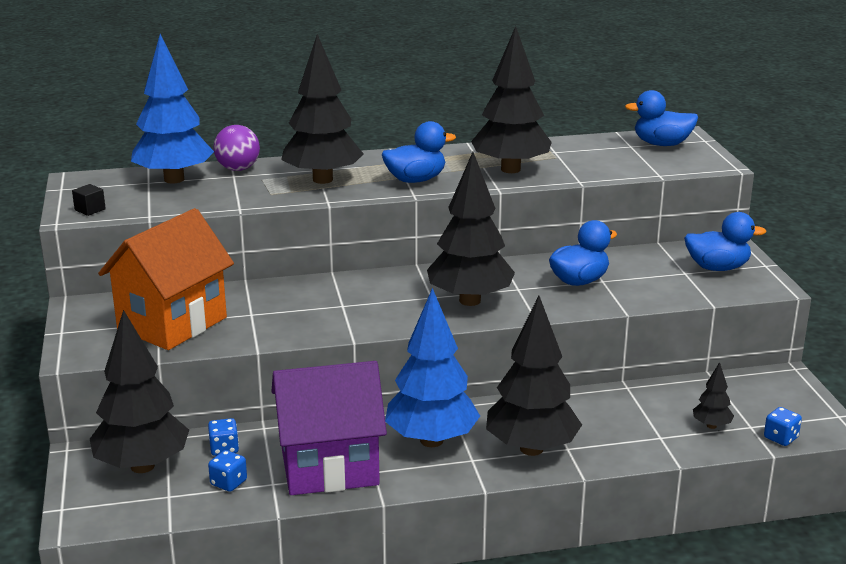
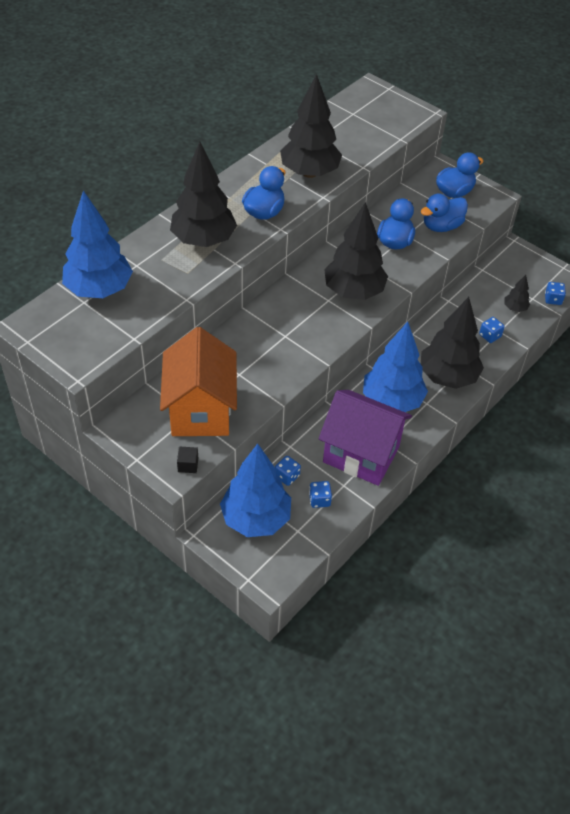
camera: 40 degrees left, 25 degrees up
black cube [72,184,106,216] -> black cube moved to [177,447,198,473]
black tree [90,310,189,473] -> blue tree [220,444,291,537]
purple ball [213,125,260,171] -> none
purple house [271,361,387,495] -> purple house turned 75 degrees clockwise [319,390,412,486]
blue duck [625,90,698,146] -> blue duck moved to [421,194,468,232]
none -> blue dice [479,317,505,343]

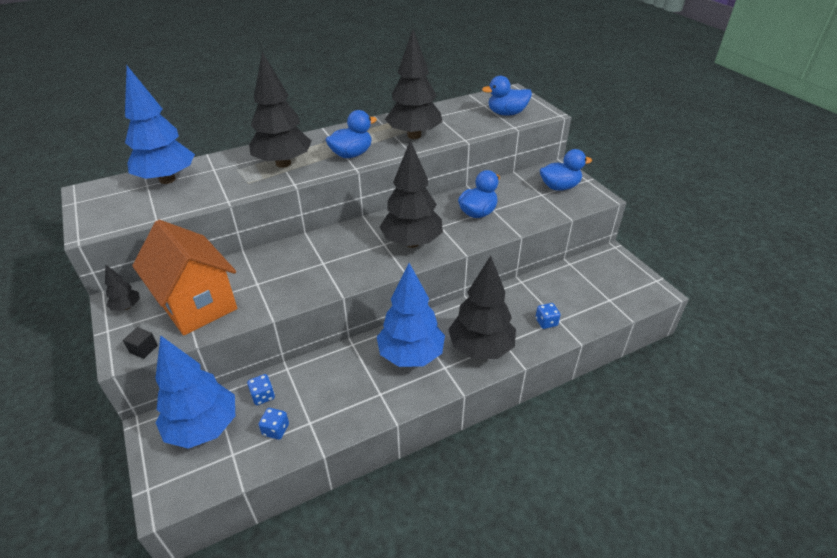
camera: 25 degrees right, 10 degrees down
orange house [160,327,237,436] -> orange house turned 60 degrees counterclockwise [132,220,237,336]
purple house [319,390,412,486] -> none
blue duck [421,194,468,232] -> blue duck moved to [482,76,532,116]
black tree [504,275,530,312] -> black tree moved to [105,265,140,311]
blue dice [545,282,566,305] -> none

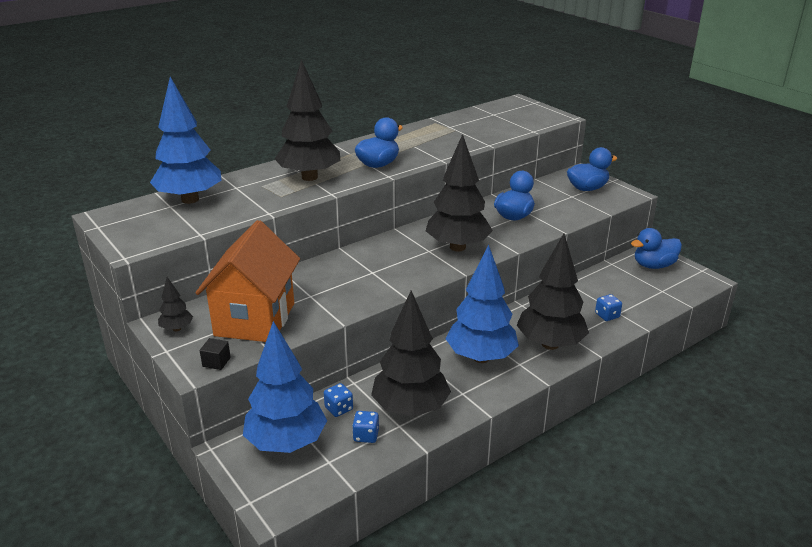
camera: 10 degrees left, 10 degrees down
orange house [132,220,237,336] -> orange house turned 60 degrees clockwise [196,220,300,342]
black tree [385,30,443,139] -> black tree moved to [371,291,451,417]
blue duck [482,76,532,116] -> blue duck moved to [631,228,682,269]

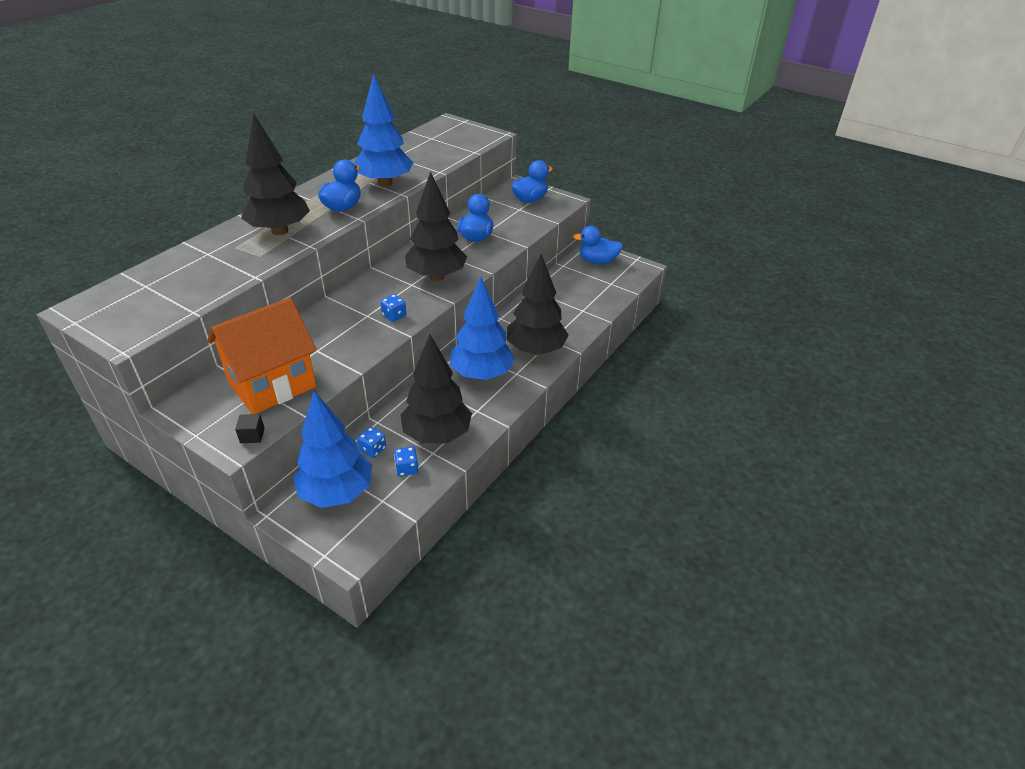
camera: 20 degrees left, 10 degrees up
blue tree [150,77,222,204] -> blue tree moved to [354,73,413,187]
black tree [158,277,193,331] -> none
orange house [196,220,300,342] -> orange house turned 60 degrees clockwise [207,298,317,414]
blue dice [595,294,622,321] -> blue dice moved to [380,294,406,322]
blue duck [631,228,682,269] -> blue duck turned 45 degrees clockwise [573,226,623,265]

